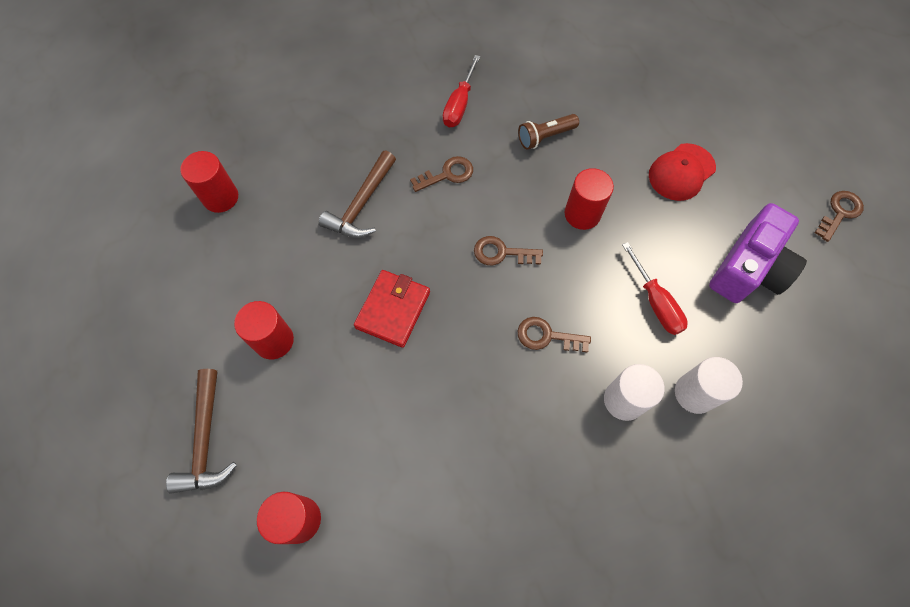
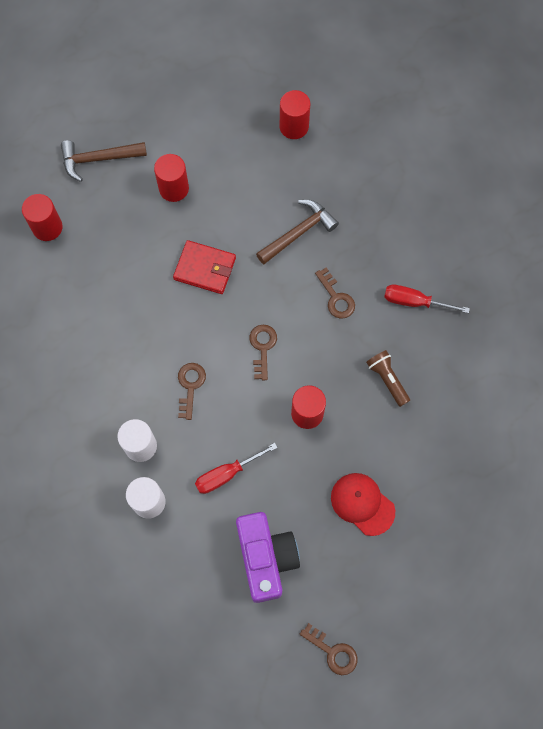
camera: 85 degrees right, 5 degrees up
brown hammer [319,151,396,238] -> brown hammer turned 120 degrees clockwise [256,200,339,264]
purple camera [709,203,807,303] -> purple camera turned 135 degrees counterclockwise [236,512,300,603]

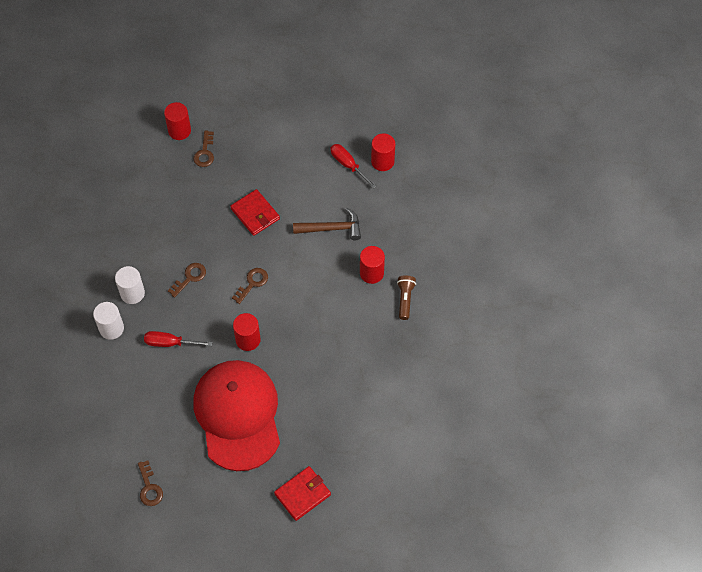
camera: 35 degrees right, 10 degrees down
brown hammer [61,140,147,182] -> none
red cylinder [154,154,189,202] -> red cylinder moved to [360,246,385,284]
purple camera [236,512,300,603] -> none
brown key [315,267,355,319] -> brown key moved to [193,131,214,167]
red cap [331,473,395,536] -> red cap [193,360,280,471], size x2.18
brown flashlight [366,350,410,407] -> brown flashlight moved to [397,275,416,320]
red screwdriver [384,285,470,313] -> red screwdriver moved to [330,144,377,189]
none -> red wallet [274,466,331,521]

